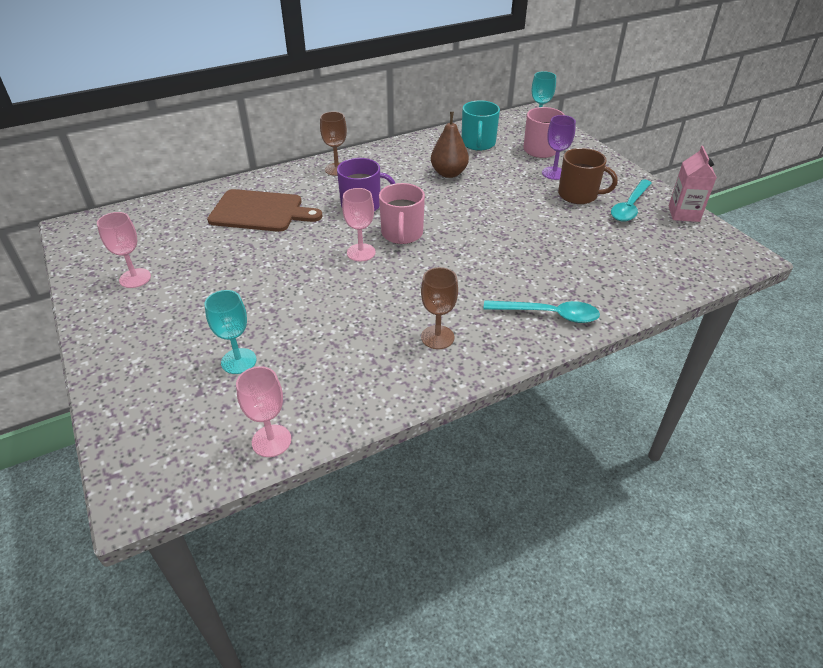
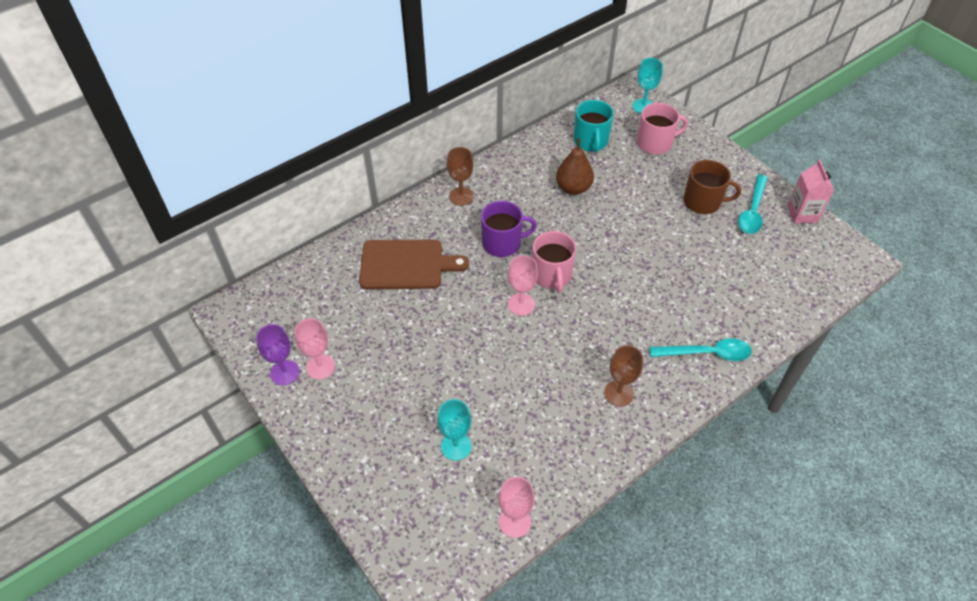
camera: 10 degrees left, 10 degrees up
purple goblet [542,115,576,180] -> purple goblet moved to [256,324,300,385]

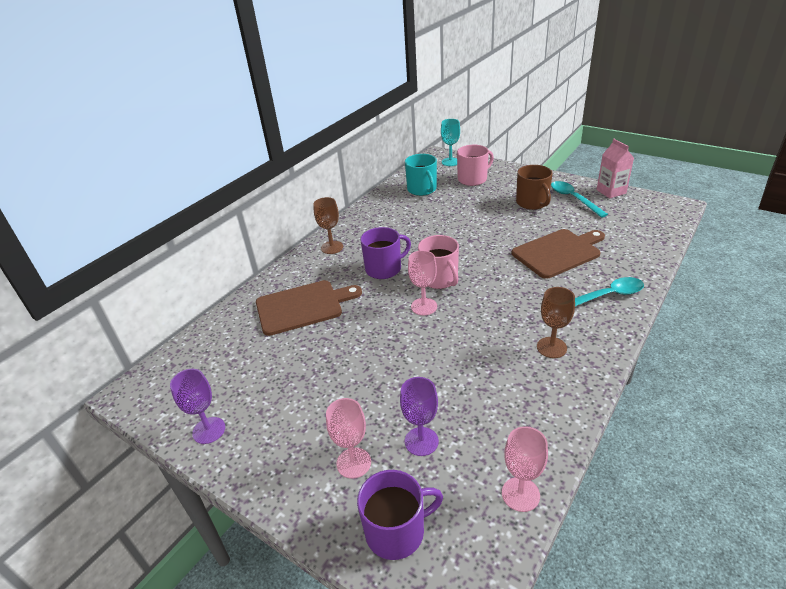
camera: 15 degrees left, 15 degrees down
pink goblet [294,318,335,379] -> pink goblet moved to [326,398,371,478]
turquoise goblet [437,399,472,461] -> purple goblet [400,377,439,456]
brown pear [556,138,594,195] -> none
brown mug [684,160,741,214] -> brown mug turned 75 degrees clockwise [516,165,553,210]
turquoise spoon [738,175,768,234] -> turquoise spoon turned 150 degrees clockwise [551,181,608,218]
none -> purple mug [357,470,443,560]
none -> brown cutting board [512,229,605,279]

